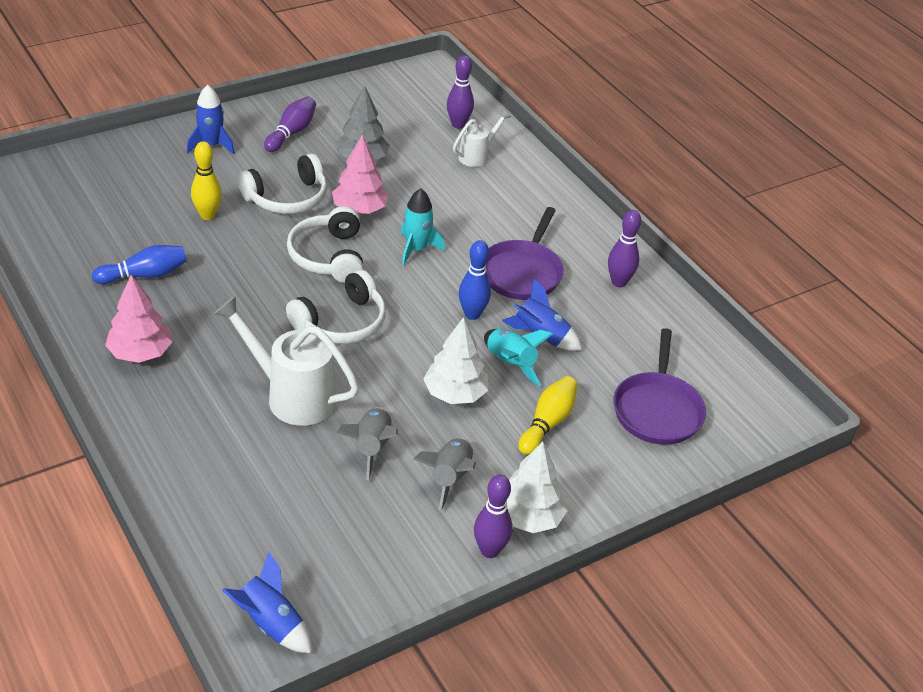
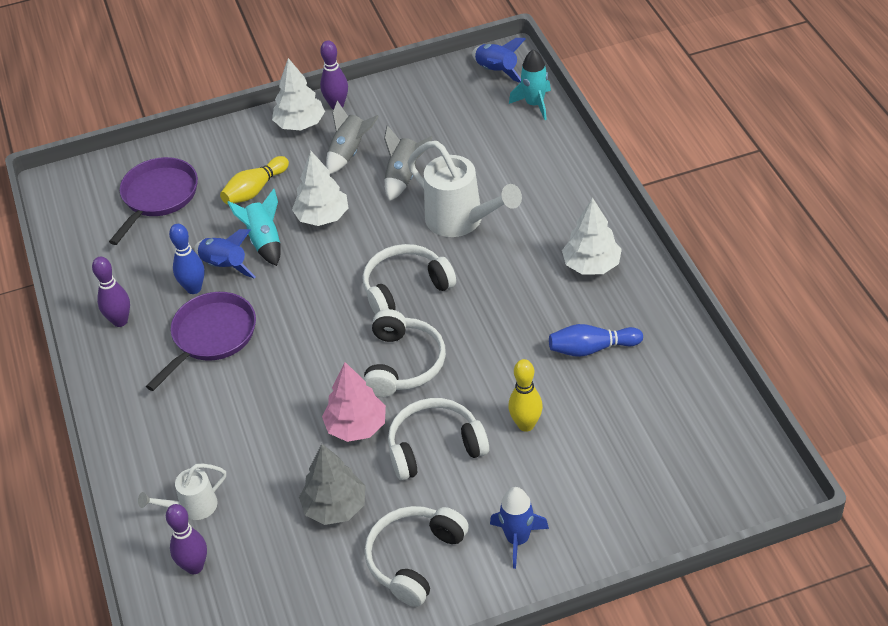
camera: 160 degrees left, 5 degrees up
pink tree [105,275,173,363] -> white tree [562,197,622,275]
purple bowling pin [264,97,316,152] -> white headphones [364,506,469,607]
turquoise rocket [401,188,445,266] -> turquoise rocket moved to [509,49,551,120]
blue bowling pin [459,240,491,320] -> blue bowling pin moved to [169,224,205,294]

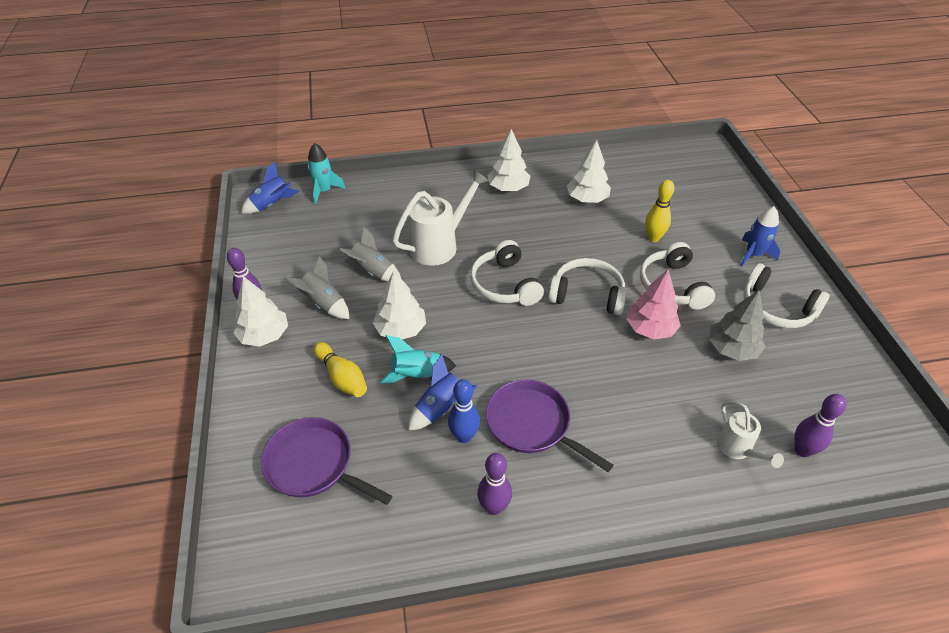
camera: 85 degrees left, 0 degrees up
blue bowling pin [549,324,643,357] -> white tree [567,140,611,203]

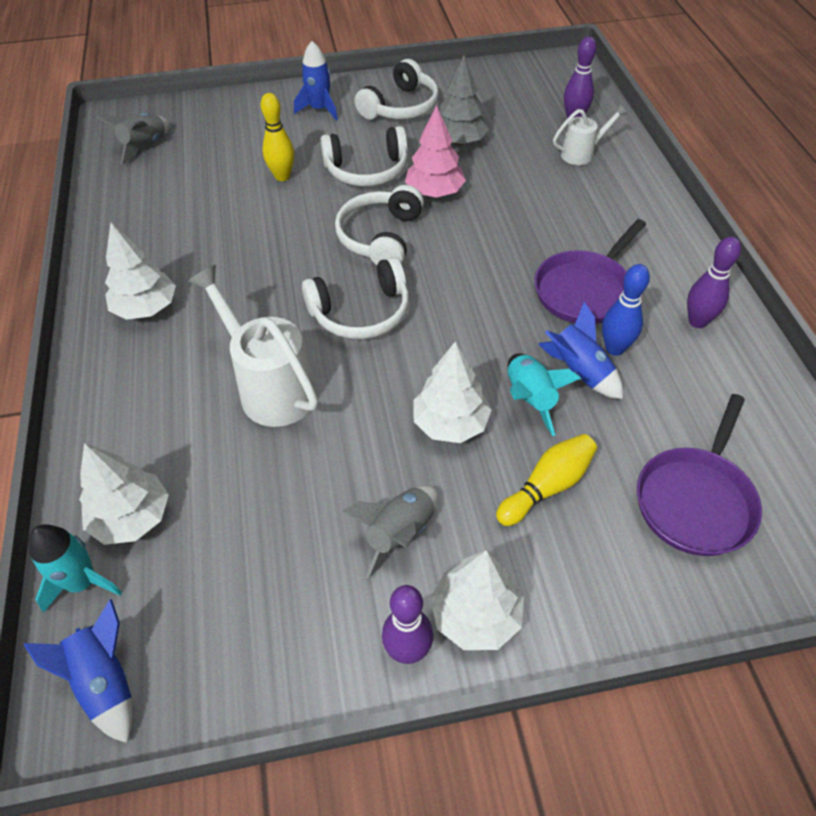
camera: 90 degrees left, 5 degrees up
grey rocket [339,227,401,282] -> grey rocket moved to [96,113,170,165]
white tree [567,140,611,203] -> white tree moved to [79,443,169,545]

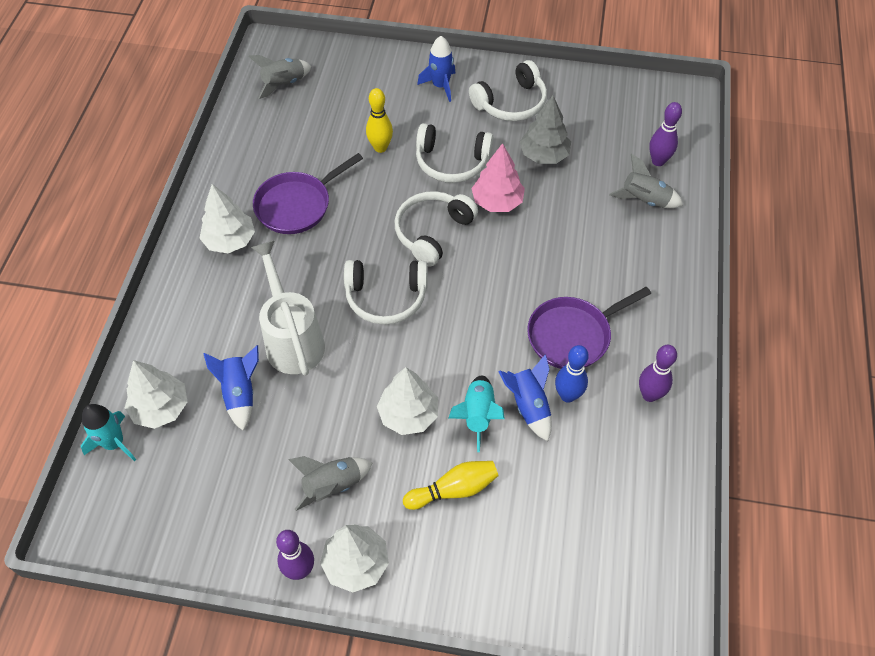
camera: 20 degrees right, 5 degrees up
blue rocket [23,599,133,743] -> blue rocket moved to [203,345,259,431]
white watering can [553,104,628,165] -> grey rocket [609,154,683,208]
purple pan [637,394,762,556] -> purple pan moved to [253,153,363,234]

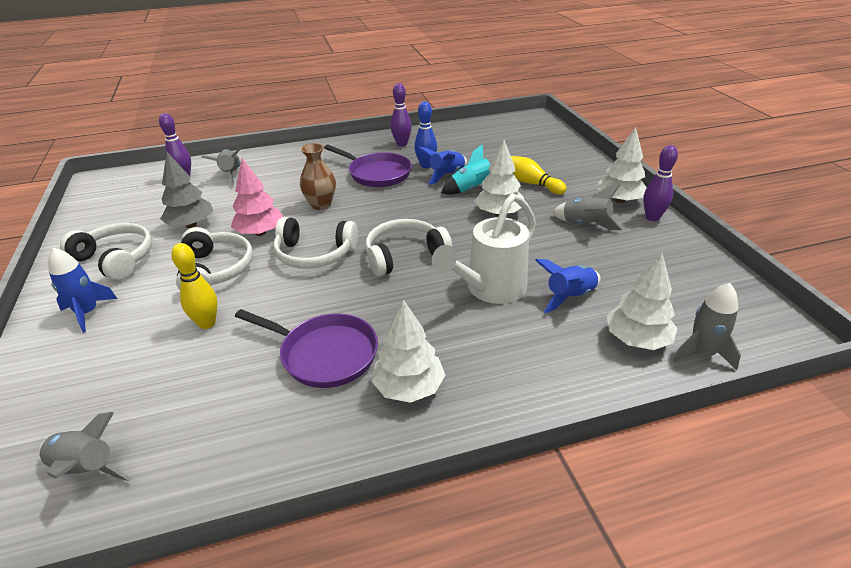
camera: 115 degrees left, 20 degrees down
turquoise rocket [81,404,136,462] -> grey rocket [673,283,741,370]
white headphones [344,260,428,325] -> white headphones turned 90 degrees counterclockwise [365,219,452,277]
none -> brown vase [300,143,336,210]

